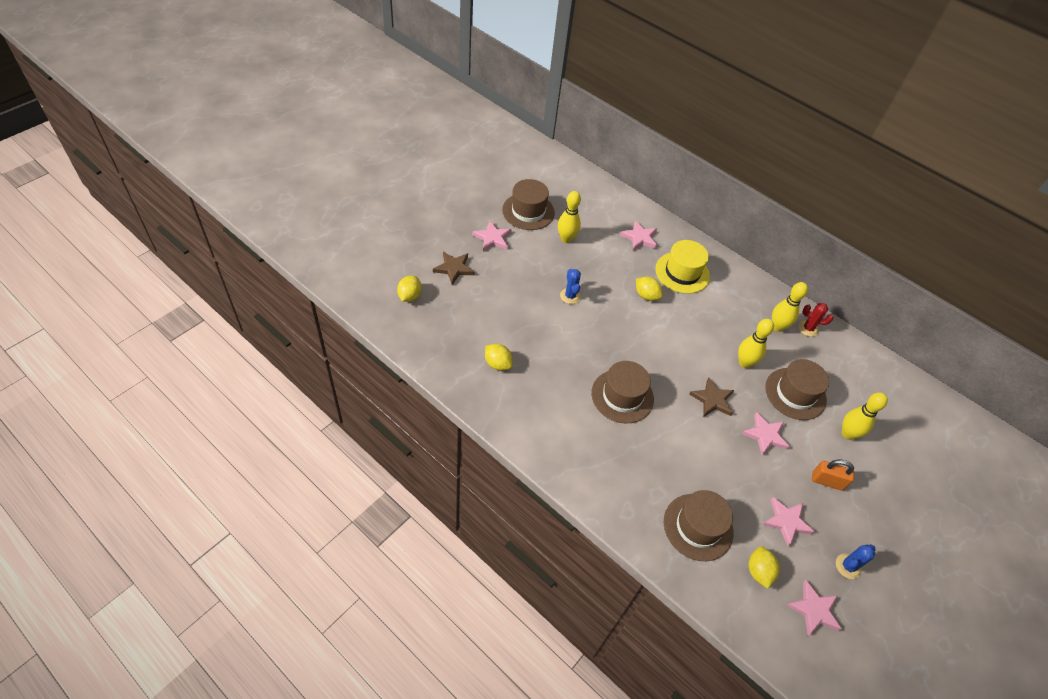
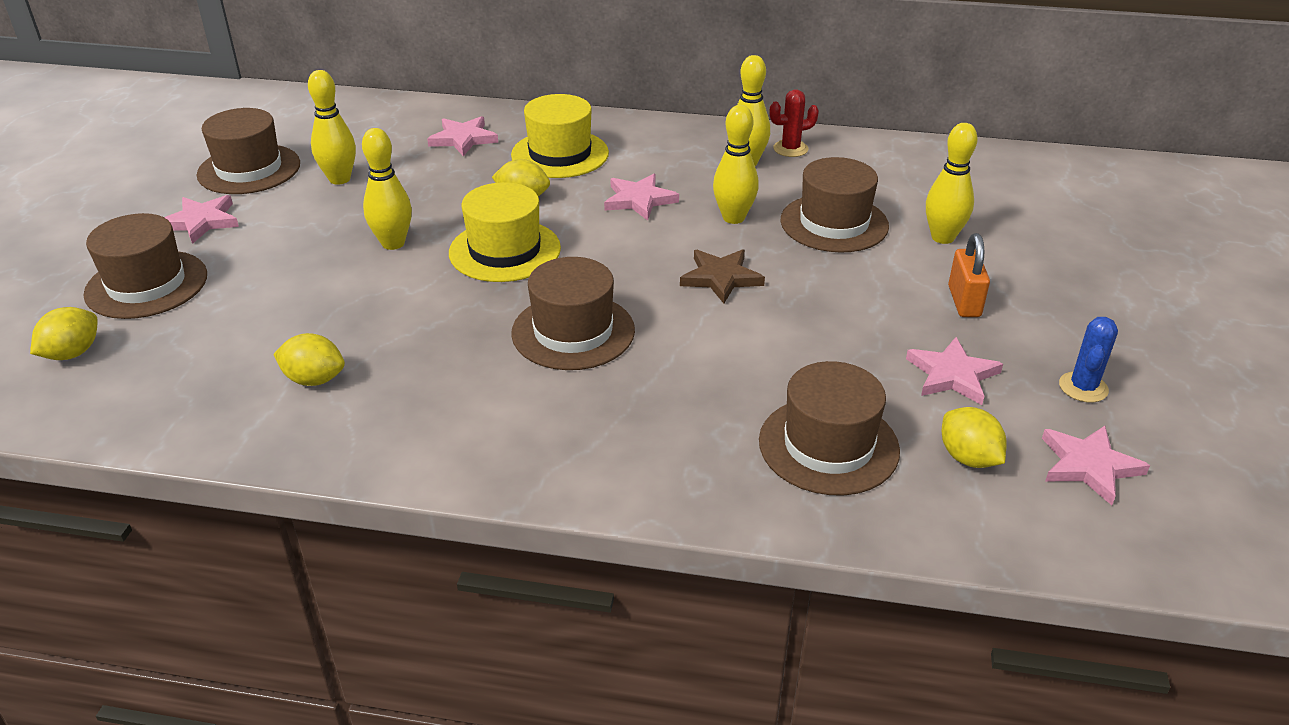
camera: 25 degrees left, 15 degrees down
yellow lemon [397,276,422,302] -> yellow lemon turned 45 degrees clockwise [30,307,98,360]
brown star [433,252,474,285] -> brown hat [83,213,207,319]
blue cactus [560,269,581,304] -> yellow bowling pin [362,128,412,250]
pink star [742,412,790,455] -> pink star moved to [604,174,679,221]
orange padlock [812,460,854,491] -> orange padlock turned 75 degrees counterclockwise [948,233,990,317]
none -> yellow hat [449,182,561,282]

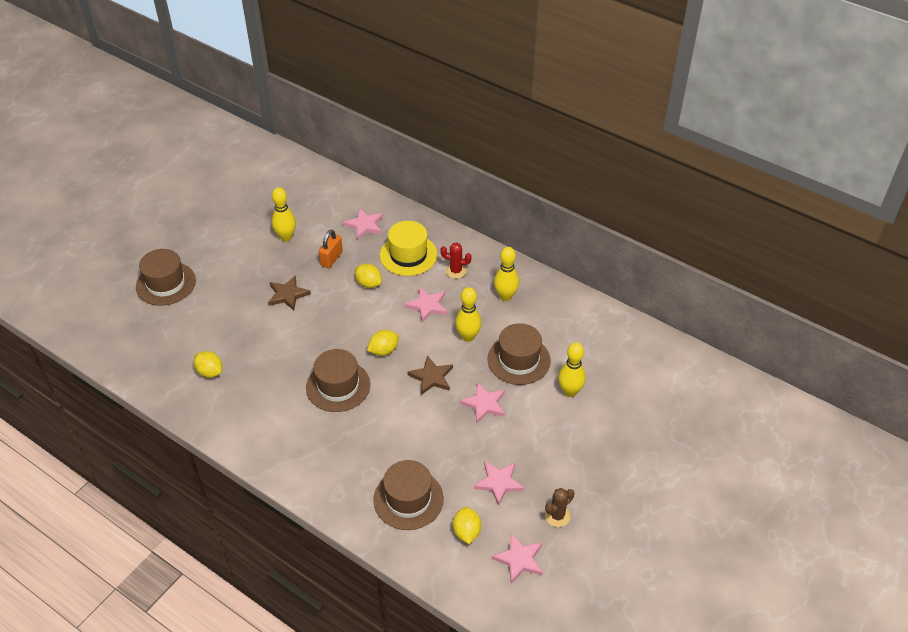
camera: 25 degrees right, 10 degrees up
yellow lemon [30,307,98,360] -> yellow lemon moved to [367,330,399,356]
pink star [164,195,239,244] -> pink star moved to [460,382,505,423]
brown hat [197,108,300,194] -> none
yellow bowling pin [362,128,412,250] -> brown star [268,276,311,311]
yellow hat [449,182,561,282] -> none
red cactus [770,89,819,157] -> red cactus moved to [440,242,472,279]
orange padlock [948,233,990,317] -> orange padlock moved to [319,229,343,268]
blue cactus [1059,317,1118,403] -> brown cactus [545,488,574,527]

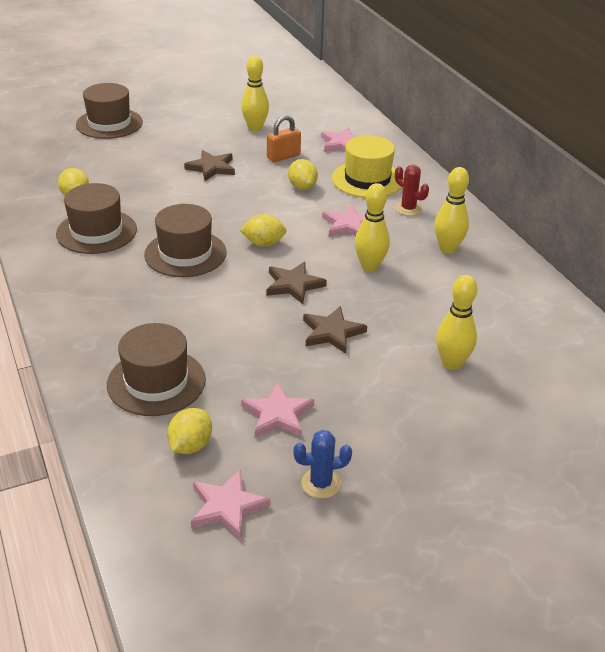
camera: 30 degrees right, 10 degrees down
pink star [460,382,505,423] -> brown star [303,306,367,354]
brown hat [488,323,551,385] -> brown hat moved to [56,183,137,254]
brown cactus [545,488,574,527] -> blue cactus [293,430,352,498]

